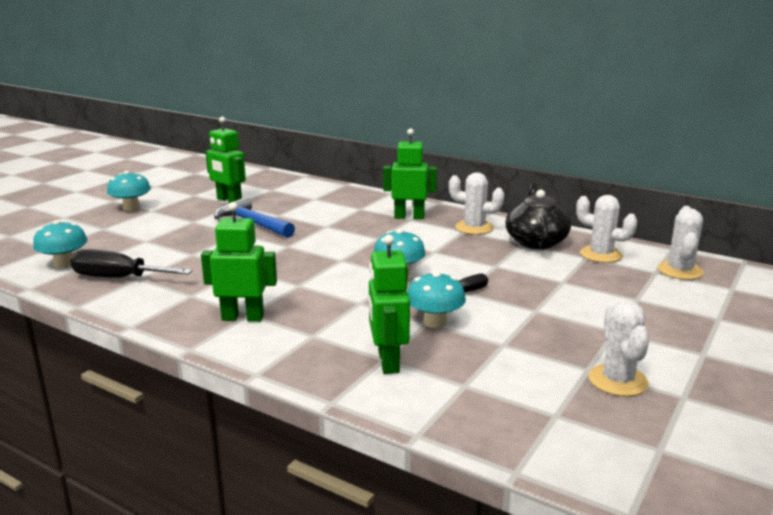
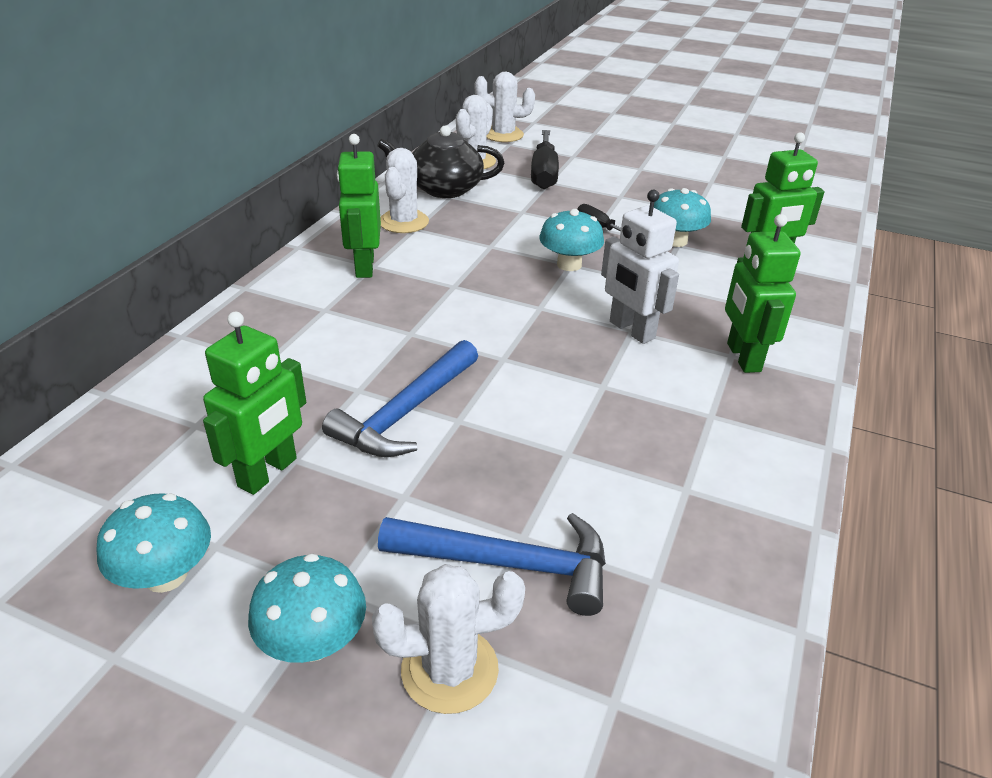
camera: 100 degrees left, 15 degrees up
turquoise mushroom [33,220,88,268] -> turquoise mushroom moved to [96,493,211,593]
black screwdriver [70,249,192,278] -> black screwdriver moved to [531,130,559,189]
white cactus [588,301,650,397] -> white cactus moved to [372,564,525,714]
none -> blue hammer [378,513,606,616]
none -> white robot [601,190,679,344]

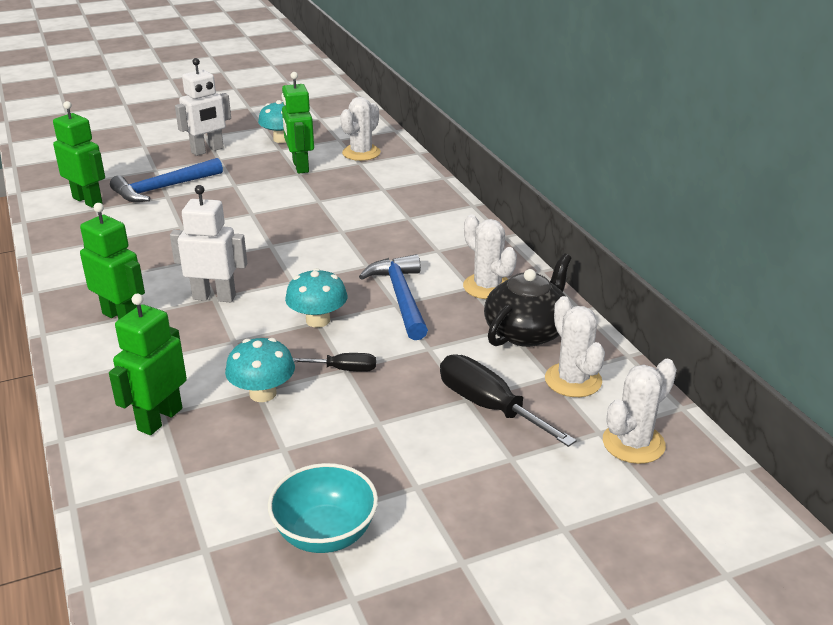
camera: 135 degrees right, 5 degrees down
turquoise mushroom [248,553,366,663] -> white robot [175,58,231,156]
blue hammer [322,340,478,457] -> blue hammer moved to [359,254,428,340]
green robot [337,134,381,278] -> green robot moved to [53,101,105,208]
white cactus [372,564,525,714] -> white cactus moved to [340,97,381,161]
none -> turquoise bowl [268,463,378,553]

